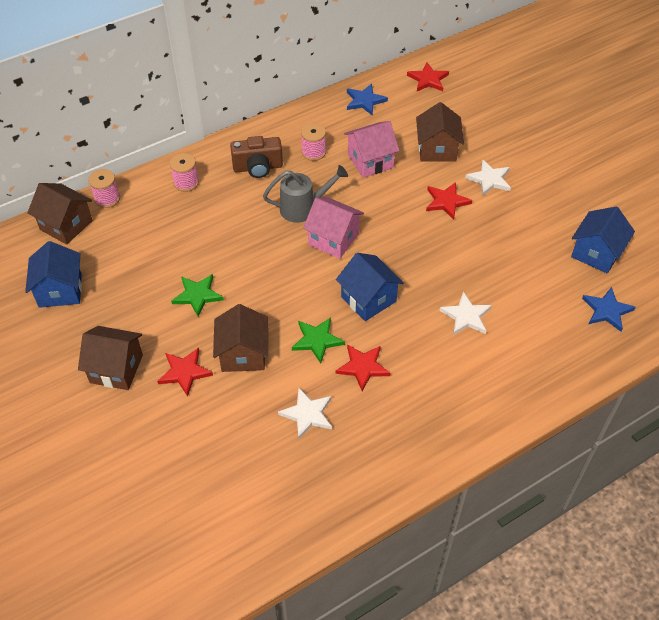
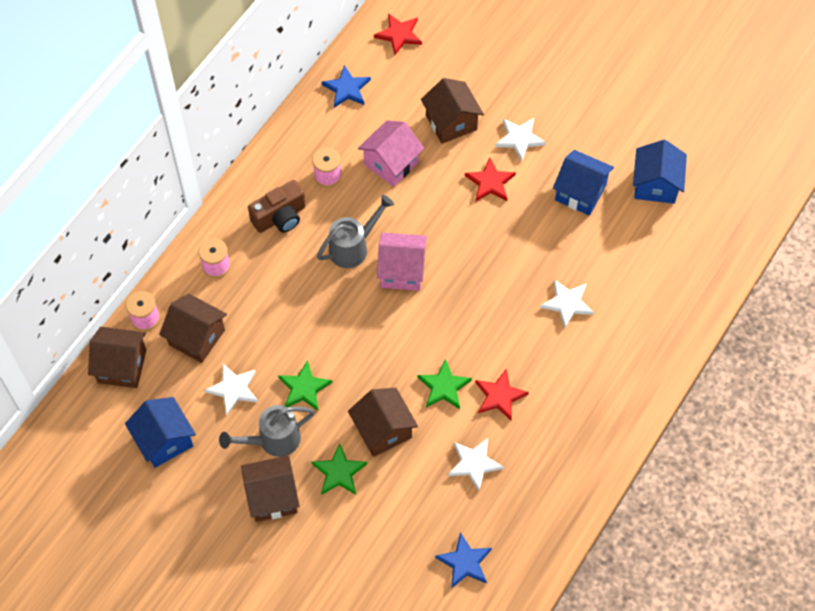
camera: 25 degrees left, 10 degrees up
red star [157,348,213,397] -> green star [311,443,367,495]
blue house [336,253,404,321] -> blue house moved to [553,150,614,216]
blue star [582,287,636,332] -> blue star moved to [435,532,492,589]
none -> brown house [159,294,227,363]
none -> white star [205,364,258,415]
none -> grey watering can [219,405,315,457]

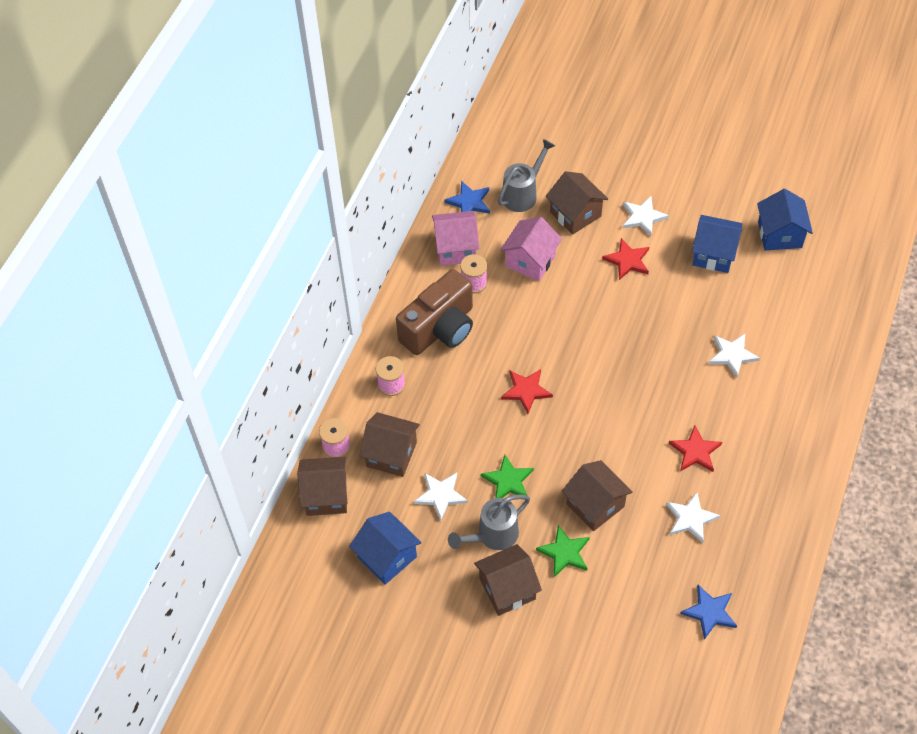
camera: 10 degrees left, 5 degrees down
brown camera [248,180,306,233] -> brown camera [396,269,473,355], size x1.52
grey watering can [317,195,394,268] -> grey watering can moved to [498,139,555,212]
red star [374,13,422,55] -> red star moved to [501,369,553,414]
pink house [377,232,427,291] -> pink house moved to [432,211,479,266]
green star [417,359,472,409] -> none

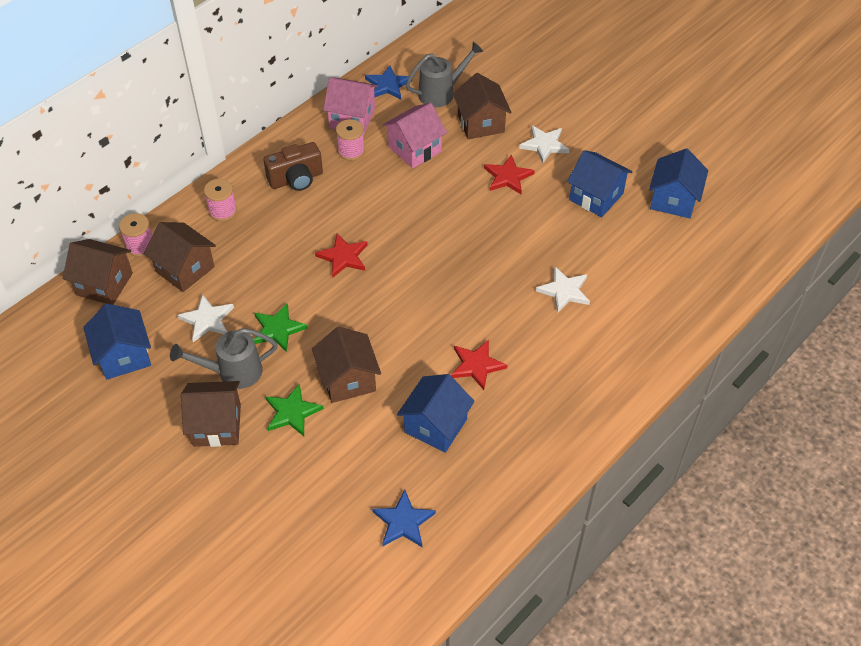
camera: 20 degrees right, 5 degrees down
brown camera [396,269,473,355] -> brown camera [263,142,323,191], size x0.66
white star [666,492,720,543] -> blue house [397,374,475,453]

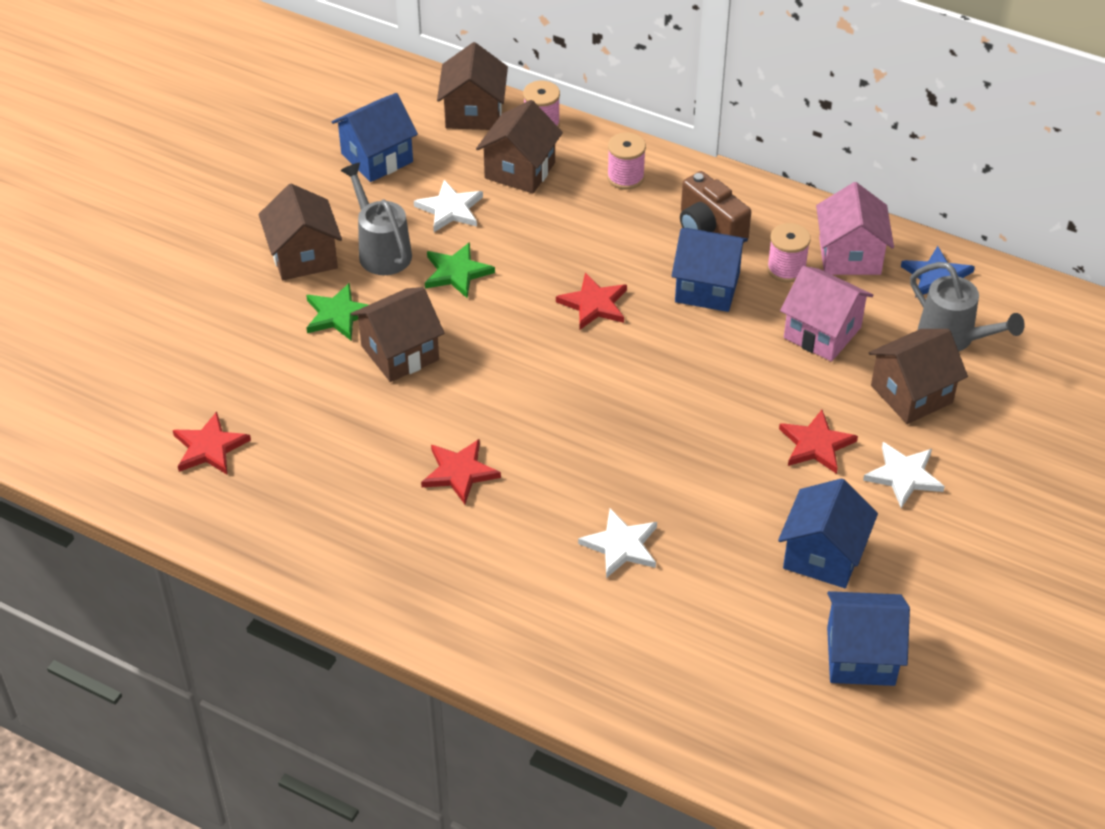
camera: 75 degrees right, 5 degrees down
blue star [372,490,436,547] -> red star [173,412,251,474]
blue house [397,374,475,453] -> blue house moved to [672,228,748,312]

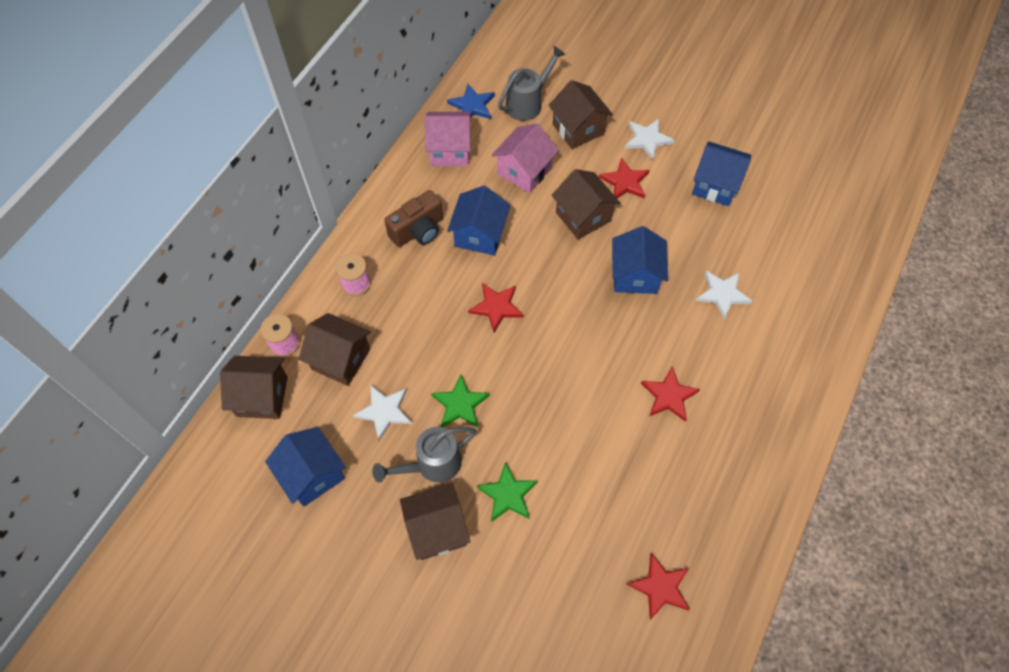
camera: 90 degrees left, 15 degrees up
brown house [351,287,444,382] -> brown house moved to [552,169,621,240]
pink spool [767,223,811,282] -> none
blue house [827,591,910,686] -> blue house moved to [612,226,668,294]

